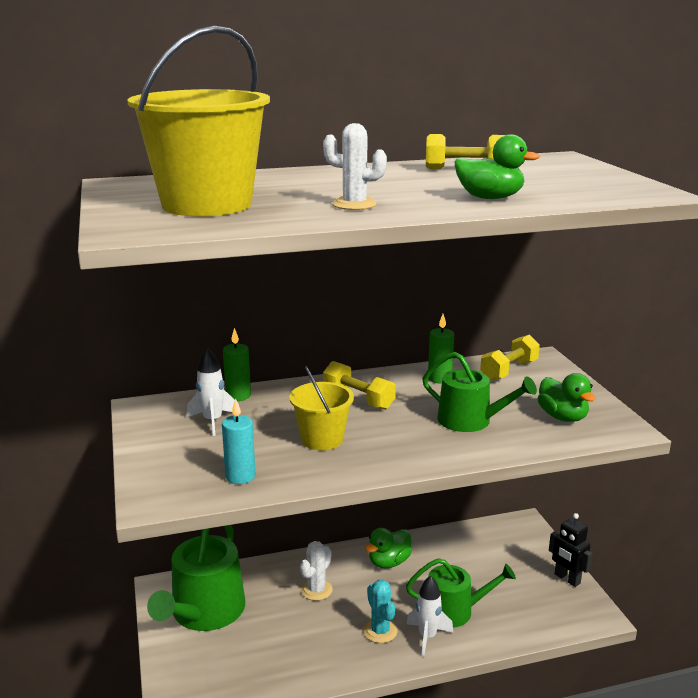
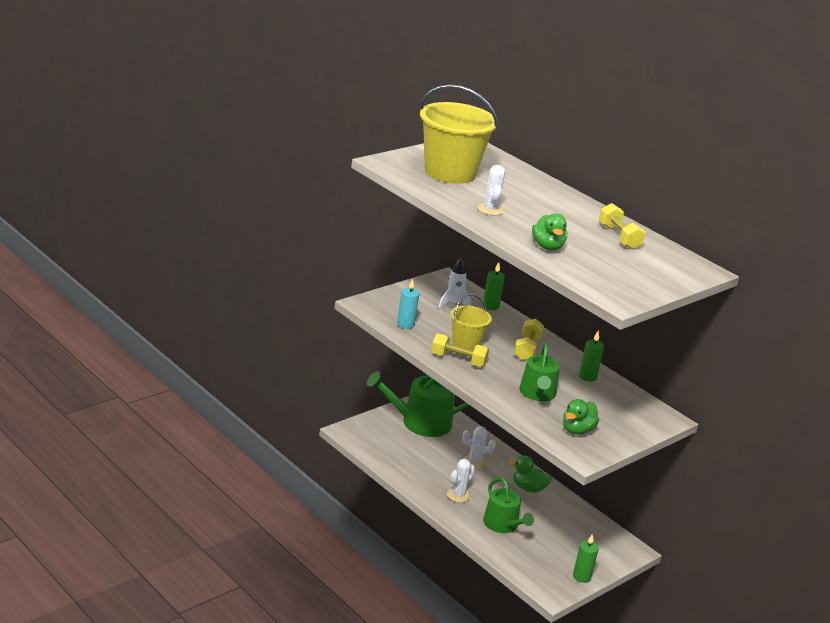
camera: 60 degrees right, 5 degrees up
turquoise cactus [363,580,398,643] -> white cactus [447,459,475,503]
white rocket [407,576,453,657] -> none
yellow dumbbell [480,335,540,381] -> yellow dumbbell moved to [431,333,489,367]
black robot [549,513,592,587] -> green candle [573,533,598,583]

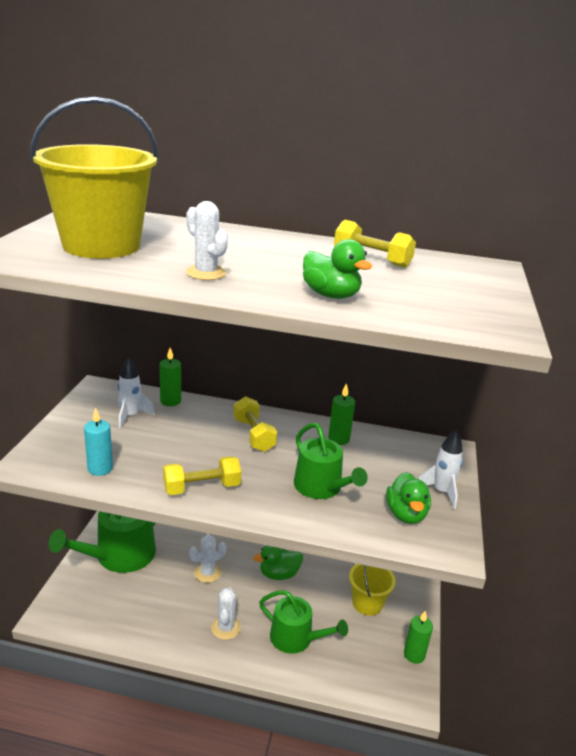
camera: 35 degrees left, 0 degrees up
yellow bucket [450,294,492,350] -> yellow bucket moved to [349,564,396,616]
none -> white rocket [419,431,463,509]

